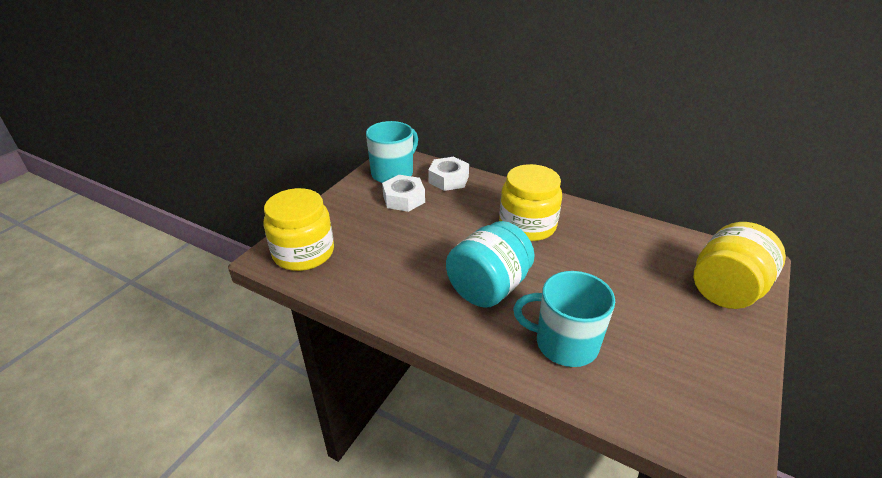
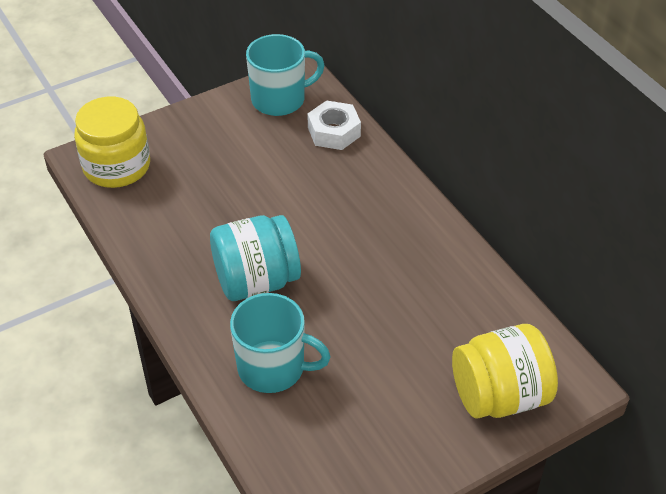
camera: 30 degrees right, 10 degrees up
white nut [382,175,425,212] -> none
yellow jar [499,164,562,241] -> none
turquoise mug [513,271,615,367] -> turquoise mug turned 150 degrees clockwise [230,293,331,393]

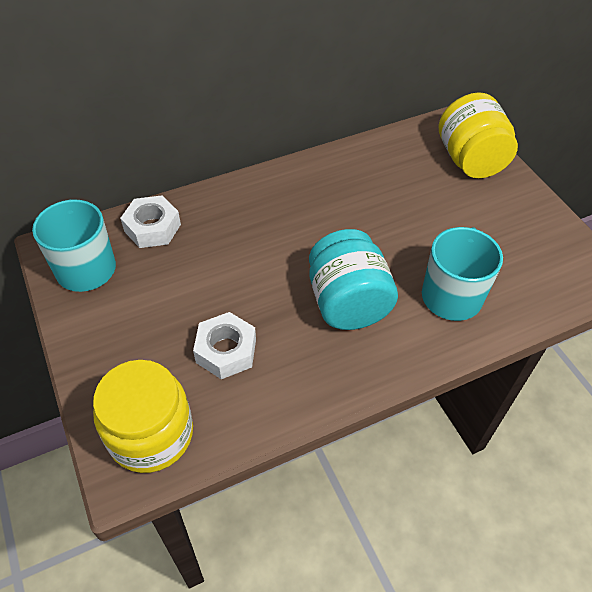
camera: 85 degrees left, 5 degrees up
none -> white nut [193,312,256,379]

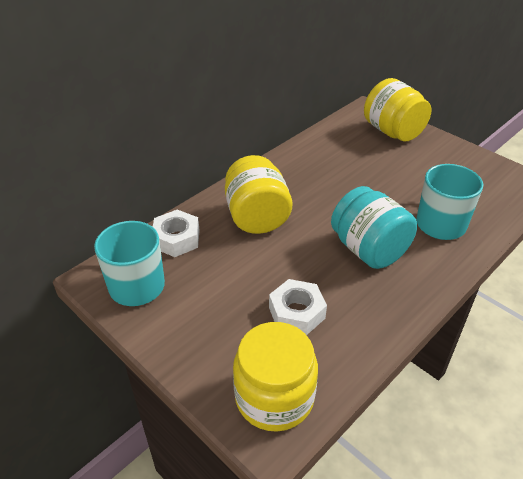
camera: 20 degrees left, 10 degrees down
none -> yellow jar [225,155,292,234]

